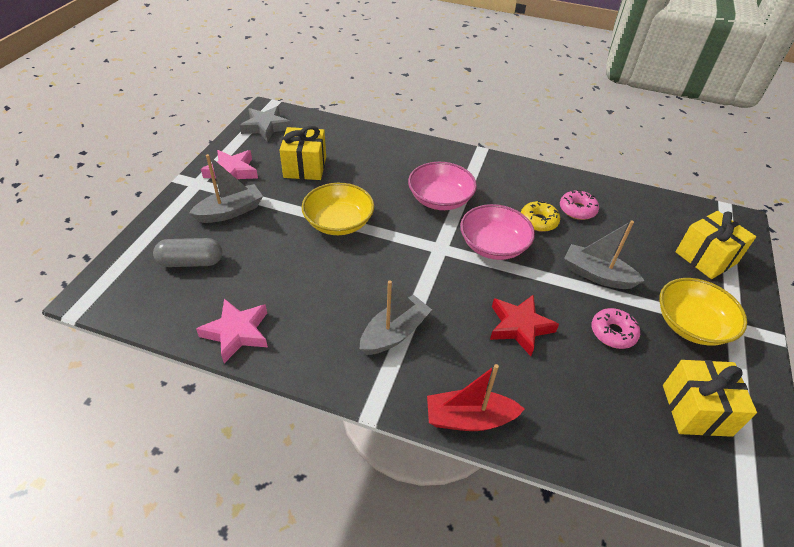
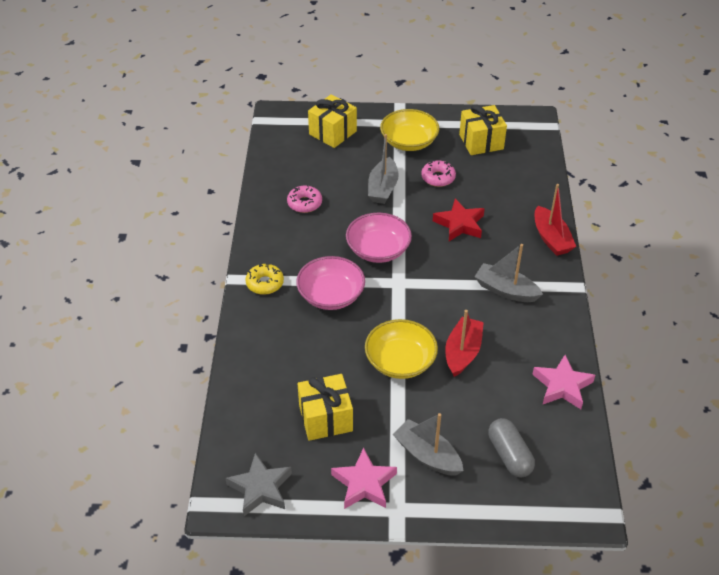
camera: 105 degrees left, 0 degrees up
yellow donut [521,201,560,232] -> yellow donut moved to [245,263,284,295]
none -> red boat [445,310,484,377]

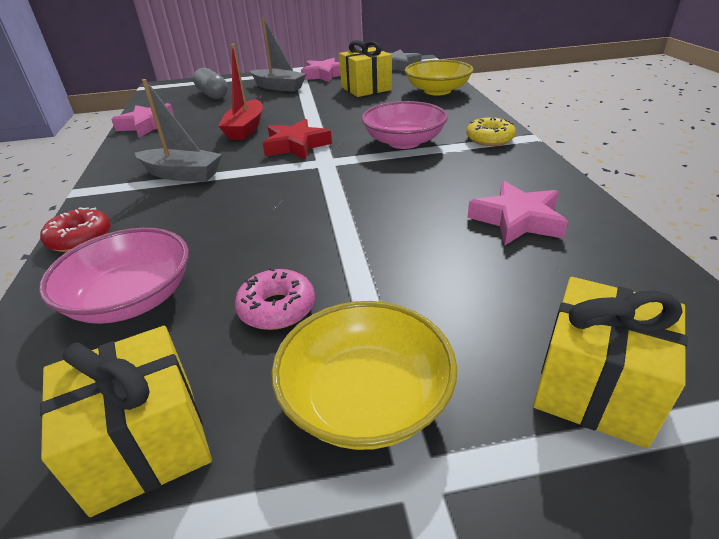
camera: 170 degrees right, 10 degrees down
pink donut [287,185,322,213] -> pink star [467,181,568,245]
pink bowl [346,212,412,263] -> pink bowl moved to [39,228,189,324]
yellow bowl [365,319,438,379] -> yellow bowl moved to [405,60,473,95]
grey boat [368,134,399,204] -> none
red star [433,199,485,241] -> red star moved to [263,119,332,160]
red boat [535,184,576,256] -> red donut [40,207,111,252]

